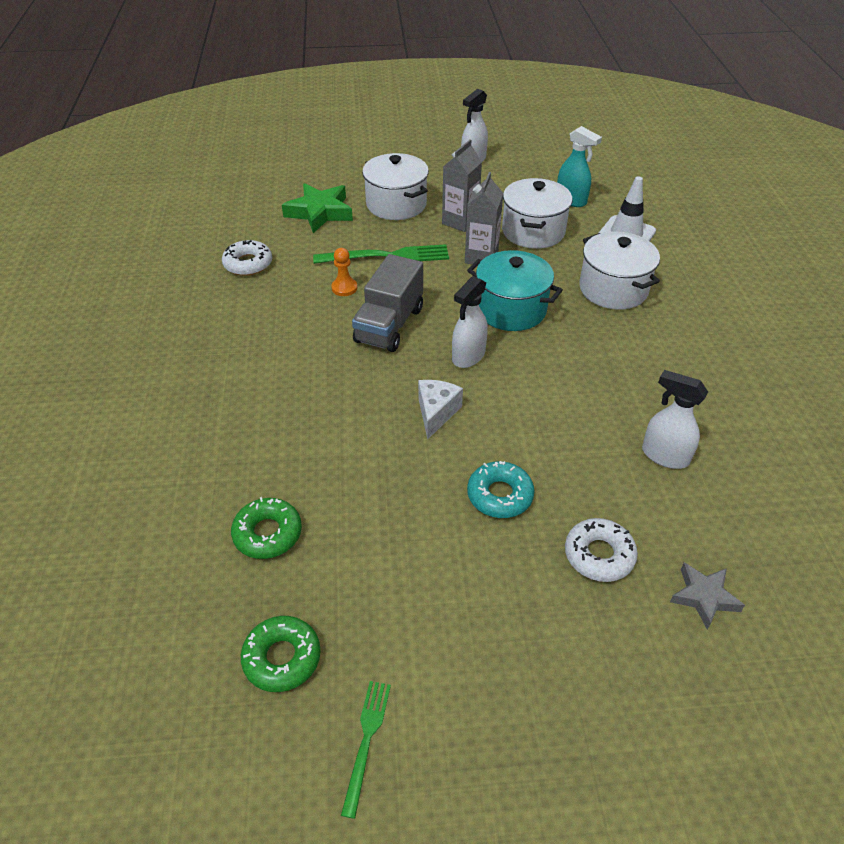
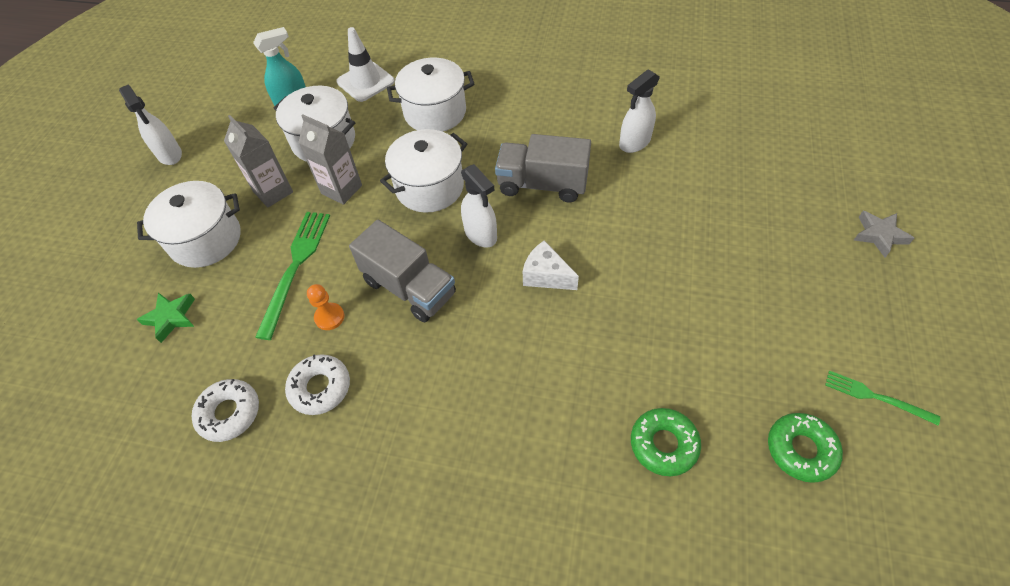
camera: 70 degrees left, 10 degrees up
green star [282,183,353,233] -> green star [136,293,195,343], size x0.61
turquoise pot [467,250,563,331] -> white pot [380,129,467,213]
turquoise donut [467,461,534,518] -> none
white donut [565,518,638,582] -> white donut moved to [285,354,350,415]
grey star [670,563,745,630] -> grey star moved to [854,211,914,257]
none -> grey truck [495,134,591,202]

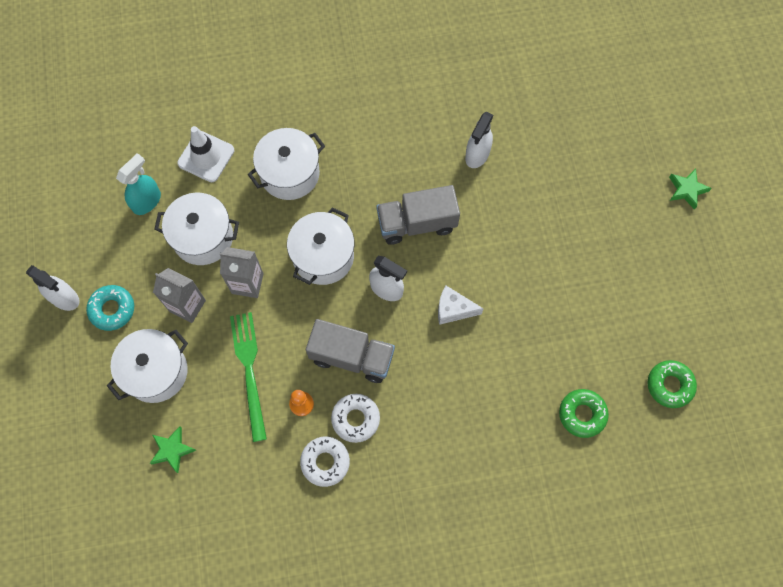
camera: 25 degrees left, 15 degrees up
white donut [191,379,259,442] -> white donut moved to [331,394,380,443]
green fork [825,370,940,425] -> none
grey star [854,211,914,257] -> green star [669,168,712,210]
none -> turquoise donut [86,285,134,331]

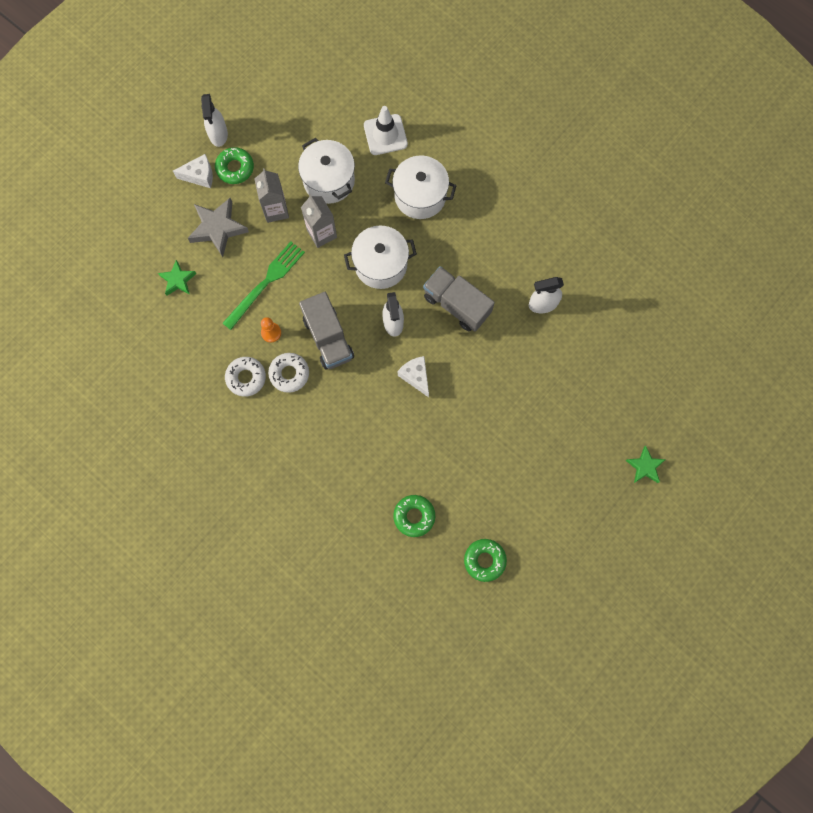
camera: 50 degrees right, 5 degrees up
turquoise donut [86,285,134,331] -> green donut [215,147,254,184]
white pot [107,329,188,403] -> grey star [188,198,249,257]
turquoise spray bottle [116,153,161,215] -> none
none -> white cheese [173,154,213,188]

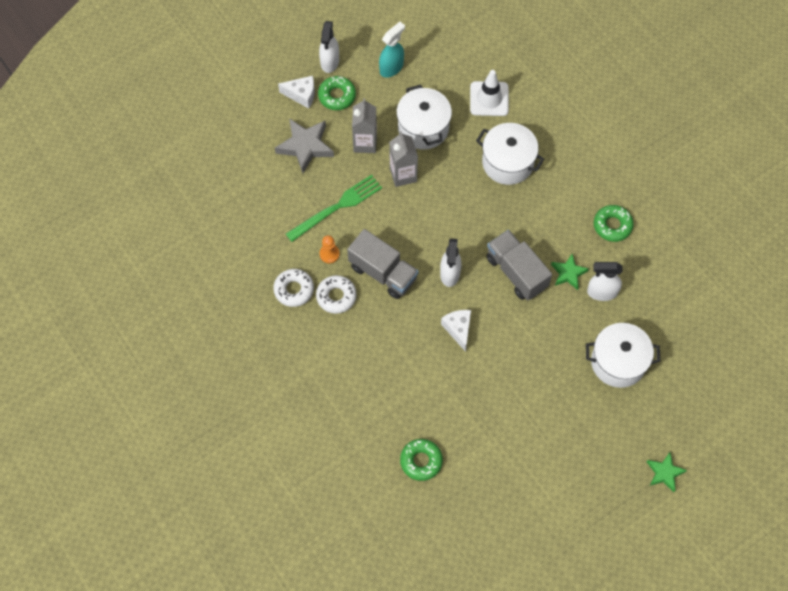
camera: 15 degrees right, 10 degrees down
green star [158,260,196,296] -> green star moved to [551,254,589,290]
grey truck [299,292,354,370] -> grey truck turned 45 degrees counterclockwise [347,229,419,299]
white pot [344,225,417,289] -> white pot moved to [586,323,660,388]
green donut [464,539,507,582] -> green donut moved to [594,205,634,242]
none -> turquoise spray bottle [379,22,405,78]

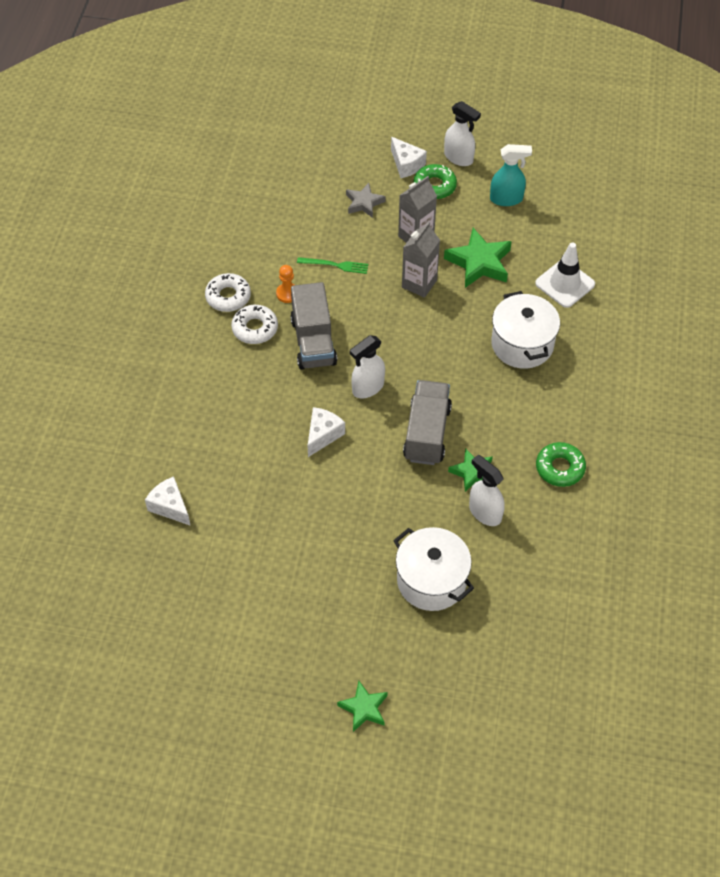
camera: 45 degrees right, 10 degrees down
grey star [275,118,334,173] -> grey star [346,183,386,218], size x0.61
green fork [286,175,382,242] -> green fork [297,257,368,274], size x0.58
white spray bottle [319,21,339,73] -> white spray bottle turned 105 degrees counterclockwise [444,101,481,166]
white pot [396,84,452,150] -> green star [444,228,512,288]
green donut [400,439,443,481] -> white cheese [145,477,191,526]

